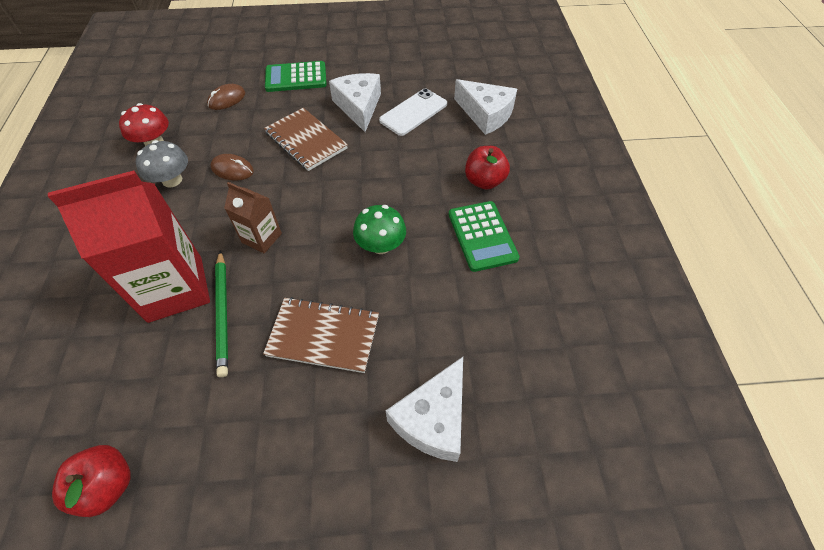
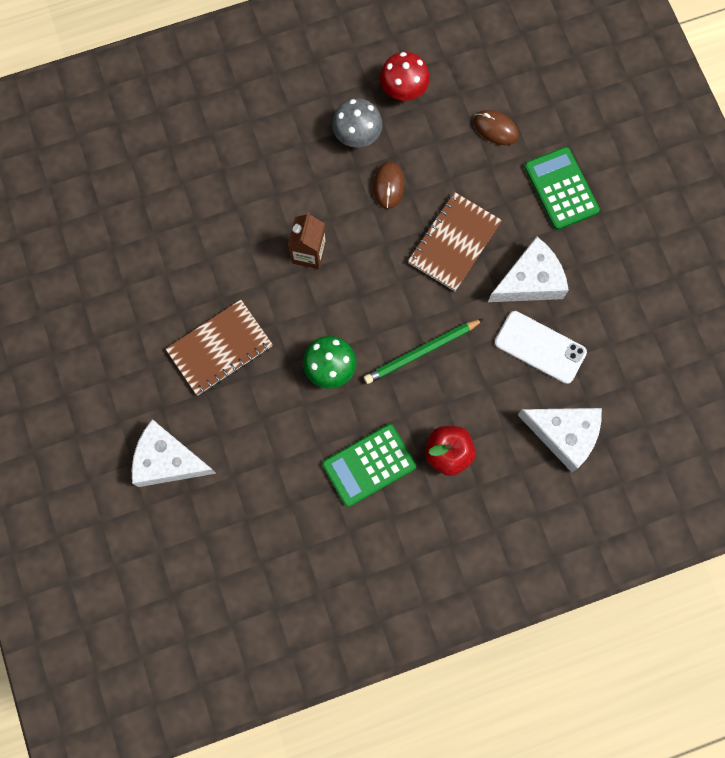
camera: 75 degrees right, 20 degrees up
red carton [48,171,210,323] -> none
red apple [52,445,131,517] -> none
green pencil [215,250,228,377] -> green pencil moved to [364,319,483,384]
brown notebook [263,297,379,373] -> brown notebook turned 60 degrees clockwise [166,300,273,396]
white cheese [454,79,517,135] -> white cheese turned 90 degrees counterclockwise [518,408,602,472]

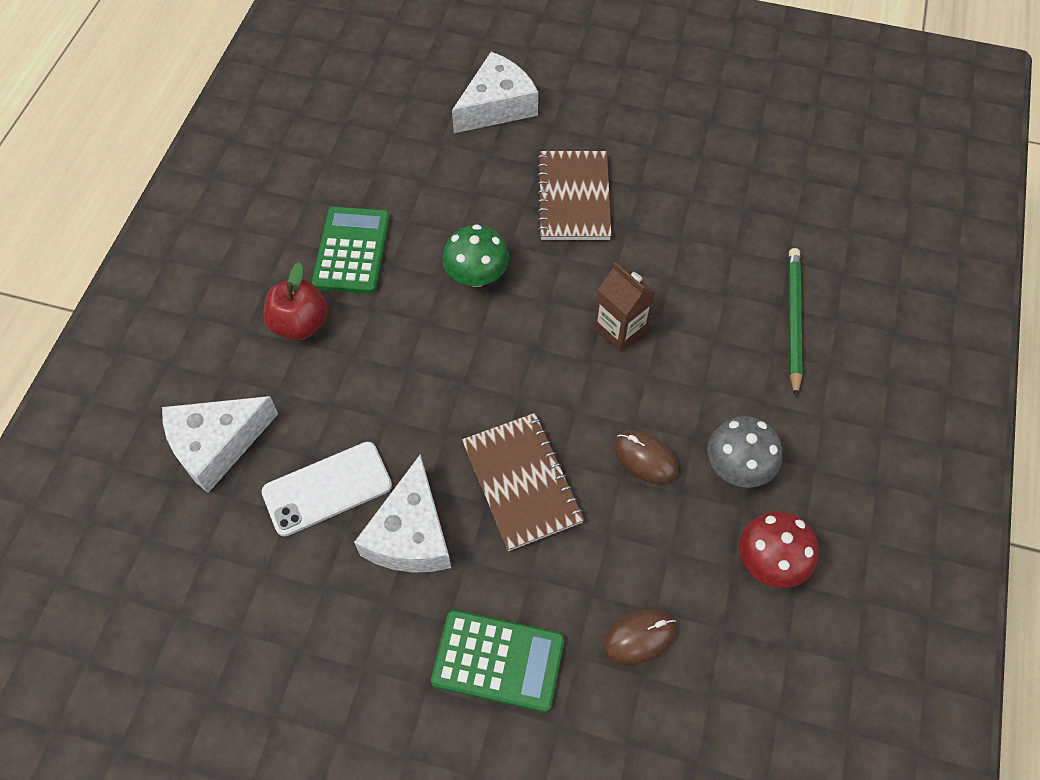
camera: 125 degrees right, 15 degrees down
green pencil [364,319,483,384] -> green pencil moved to [788,248,803,398]

